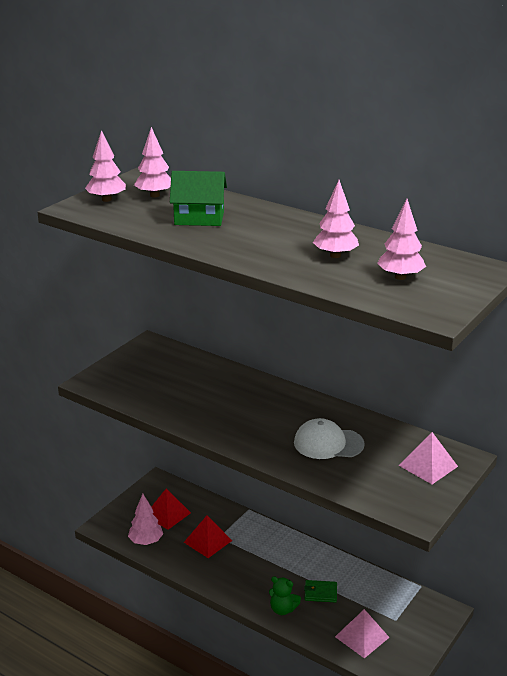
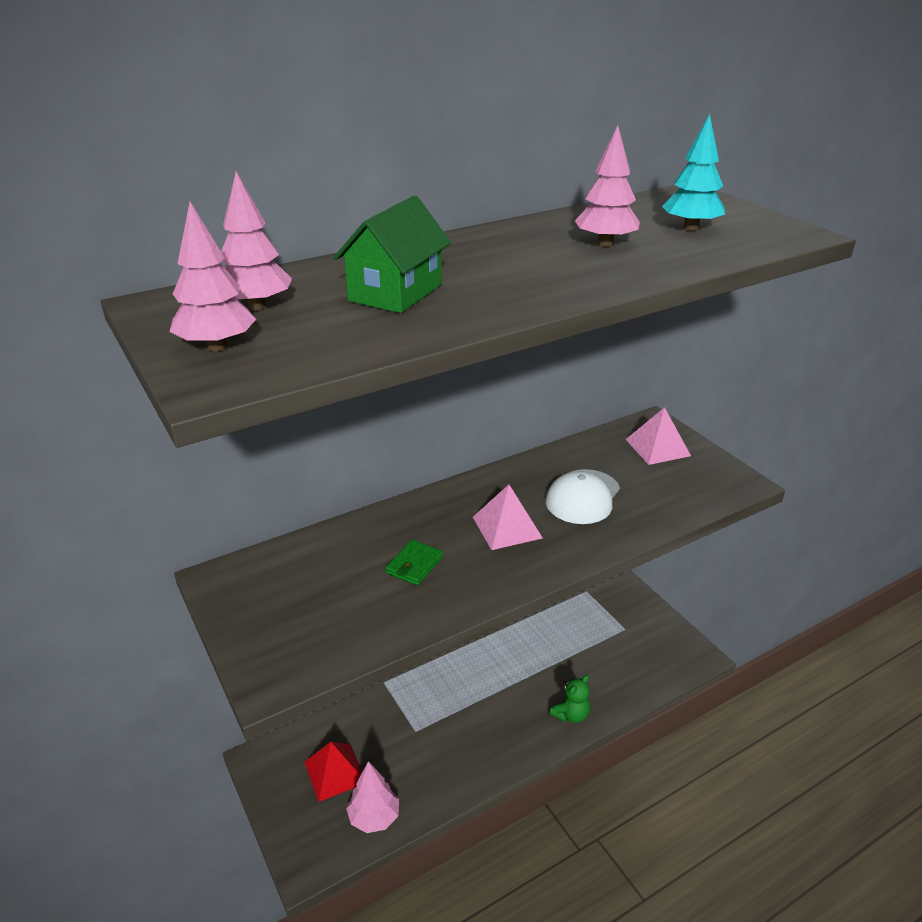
camera: 65 degrees left, 5 degrees up
red pyramid [184,515,232,558] -> none
green wallet [304,580,337,602] -> green wallet moved to [385,540,443,585]
pink pyramid [335,609,390,658] -> pink pyramid moved to [473,485,543,550]
pink tree [377,199,426,280] -> turquoise tree [662,114,725,231]

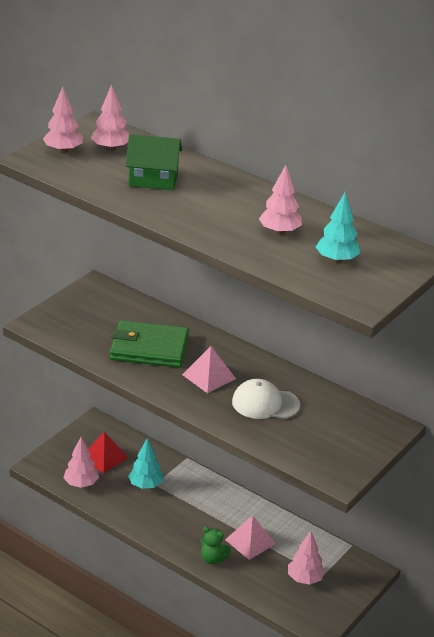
camera: 65 degrees right, 0 degrees up
green wallet [385,540,443,585] -> green wallet [110,320,189,368], size x2.20
pink pyramid [625,407,691,465] -> pink pyramid moved to [225,515,276,560]
none -> turquoise tree [128,438,163,489]
none -> pink tree [288,531,325,585]

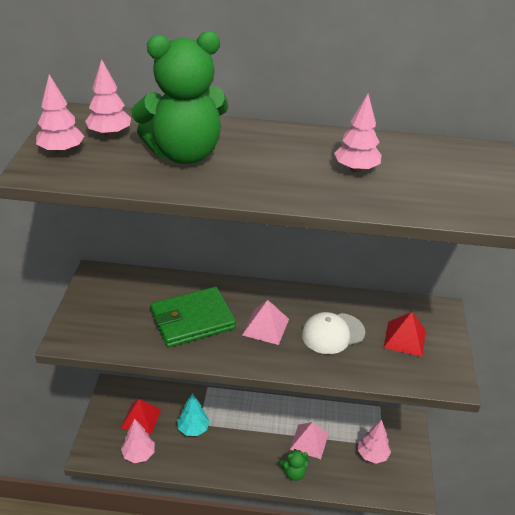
camera: 30 degrees left, 5 degrees up
green house [126,134,182,190] -> green teddy bear [131,31,229,164]
turquoise tree [316,193,360,263] -> none
none -> red pyramid [383,312,426,357]

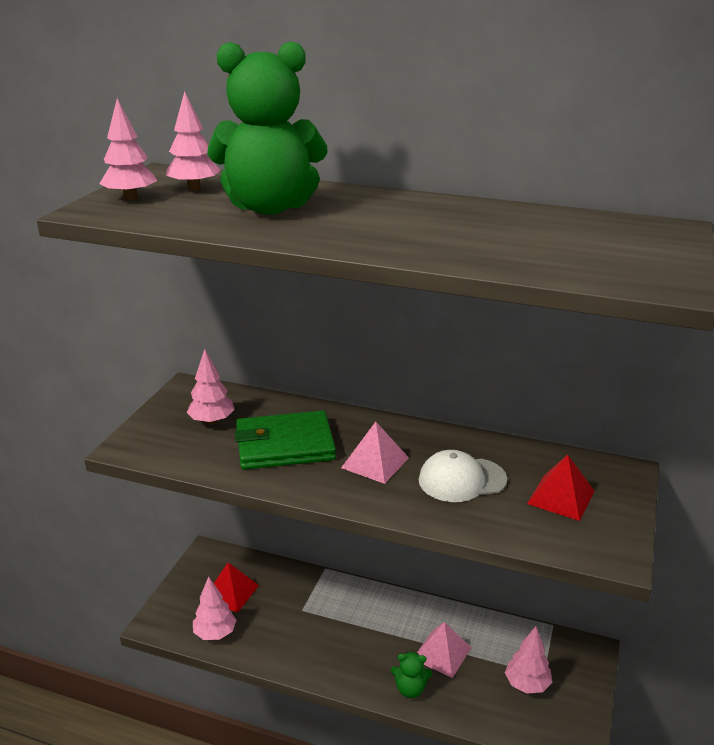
camera: 15 degrees right, 10 degrees down
turquoise tree [177,393,210,436] -> none
pink tree [334,94,381,172] -> pink tree moved to [187,349,235,425]

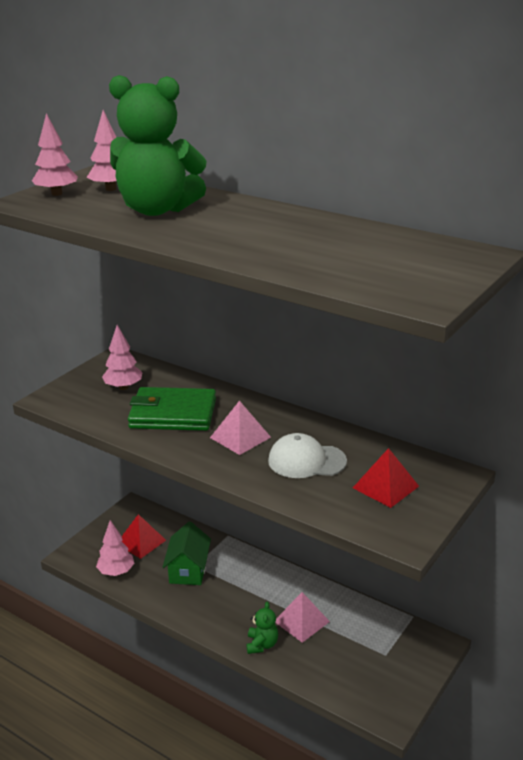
camera: 15 degrees right, 0 degrees up
green teddy bear [391,652,432,698] -> green teddy bear turned 105 degrees counterclockwise [246,601,278,654]
pink tree [505,626,553,694] -> none
none -> green house [163,522,211,585]

